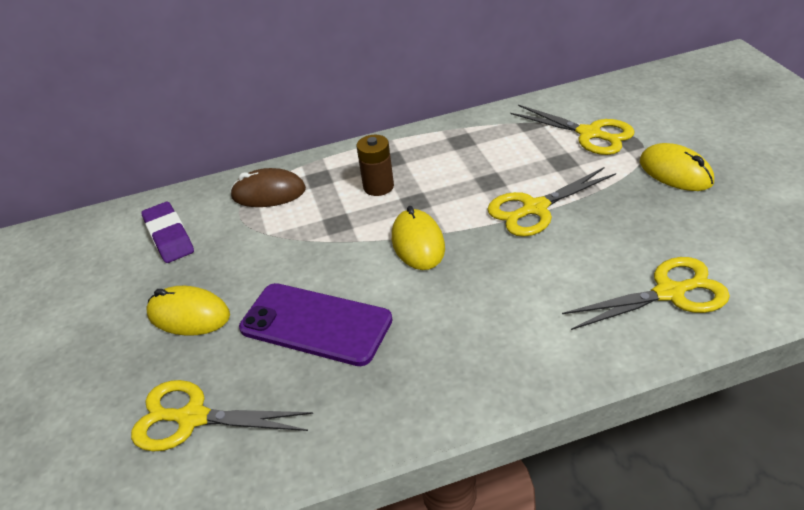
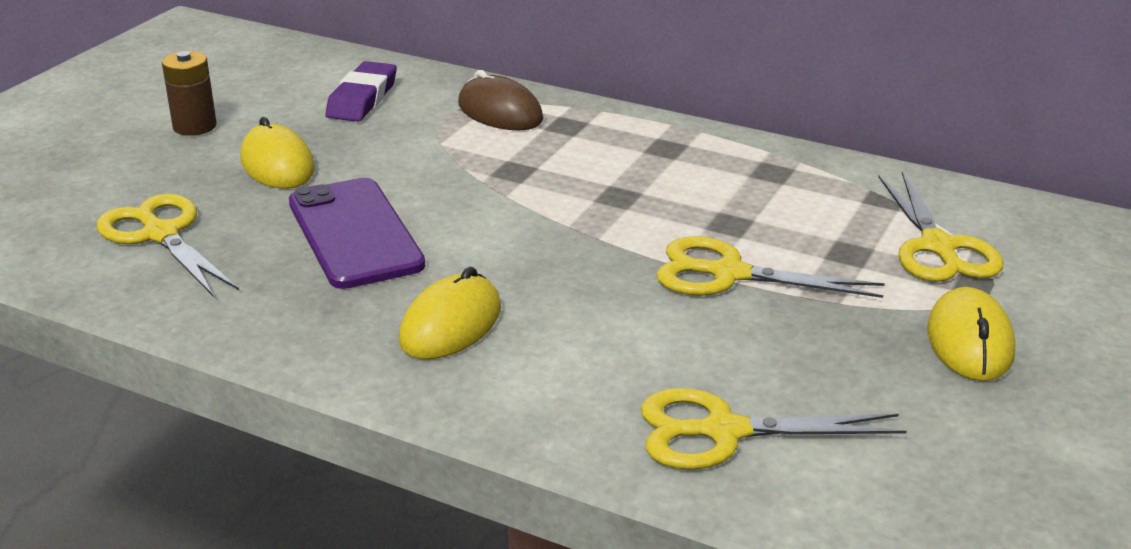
camera: 40 degrees right, 10 degrees down
brown battery [357,135,394,196] -> brown battery moved to [162,51,217,136]
yellow mouse [392,206,445,270] -> yellow mouse moved to [399,267,501,359]
yellow scissors [562,257,730,330] -> yellow scissors turned 150 degrees clockwise [641,388,907,470]

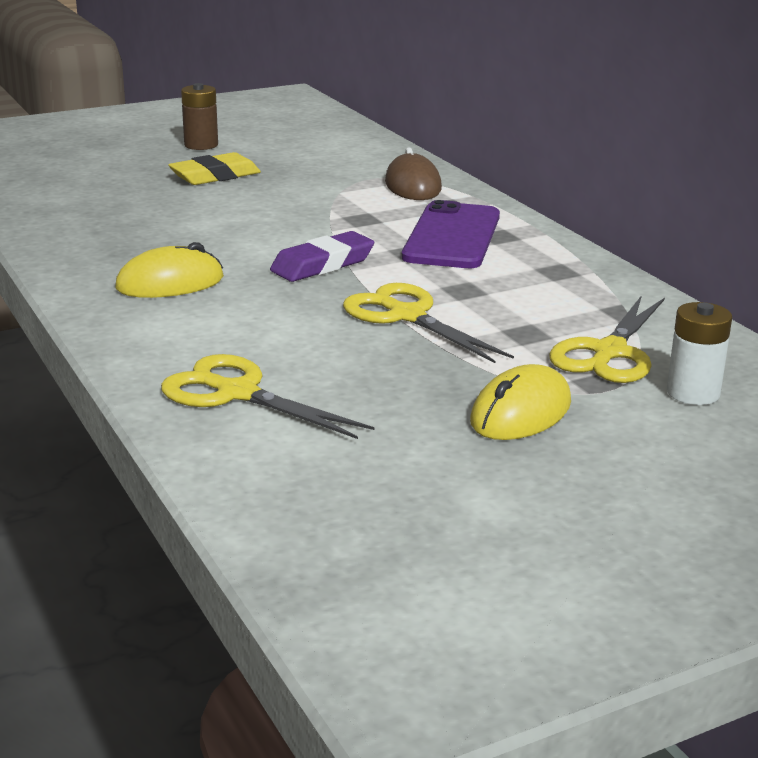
camera: 35 degrees right, 5 degrees down
yellow scissors [97,194,239,297] -> none
yellow mouse [240,117,315,189] -> yellow eraser [168,152,261,185]
purple phone [289,178,425,289] -> purple phone moved to [402,200,500,268]
purple eraser [325,61,397,122] -> purple eraser moved to [270,231,374,282]
none -> white battery [667,302,732,405]

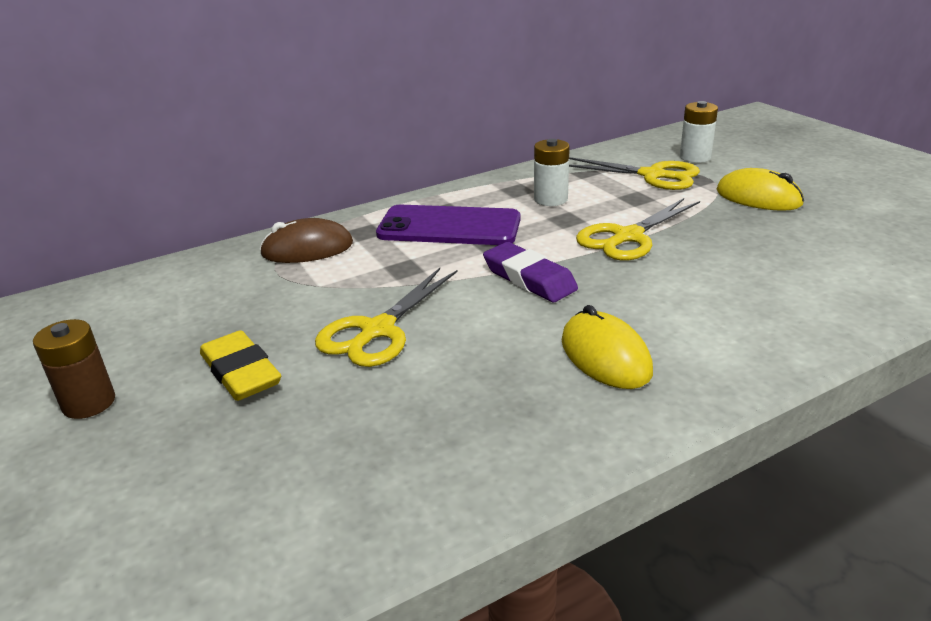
camera: 90 degrees left, 5 degrees up
yellow scissors [161,354,375,439] -> yellow scissors moved to [315,268,458,367]
none -> white battery [534,139,570,206]

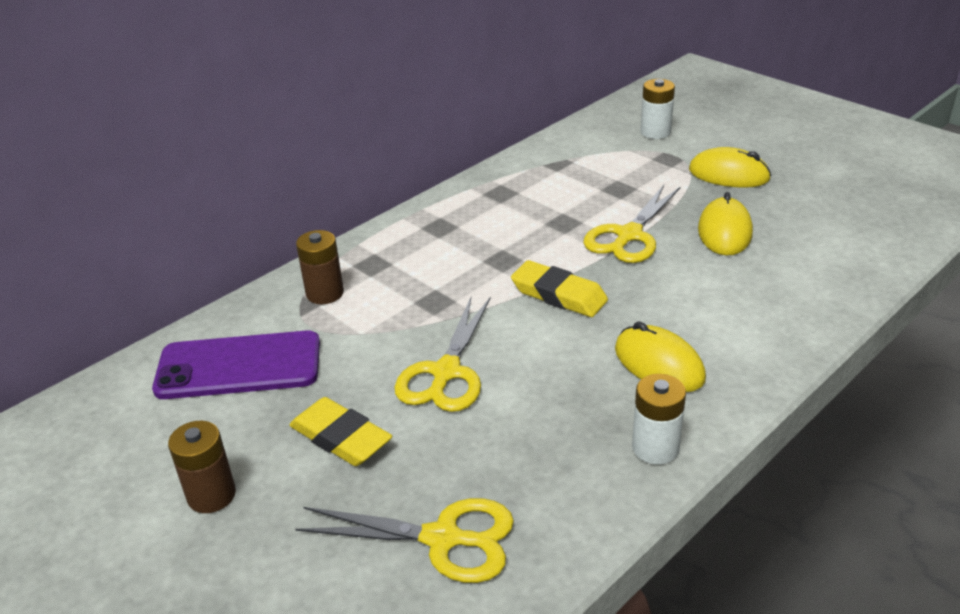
camera: 15 degrees left, 5 degrees up
brown mouse [259,218,353,263] -> brown battery [296,230,344,304]
purple phone [376,205,521,245] -> purple phone moved to [152,330,320,399]
purple eraser [483,242,578,302] -> yellow eraser [511,260,608,317]
white battery [534,139,570,206] -> white battery moved to [632,374,686,465]
yellow scissors [569,157,700,190] -> yellow scissors moved to [295,498,514,583]
none -> yellow mouse [698,192,753,256]

